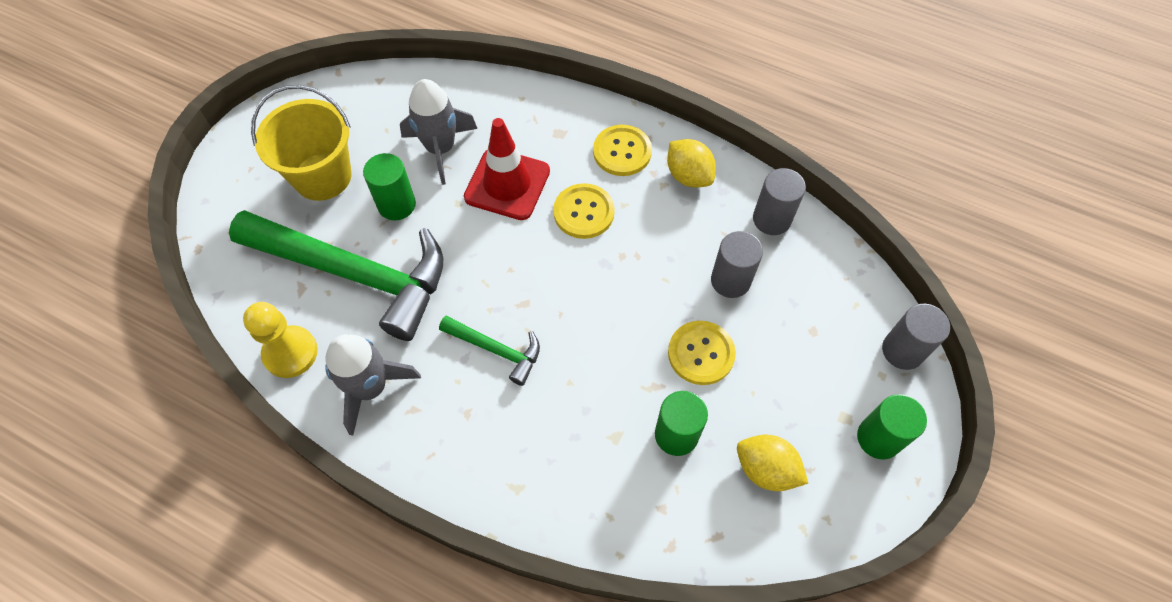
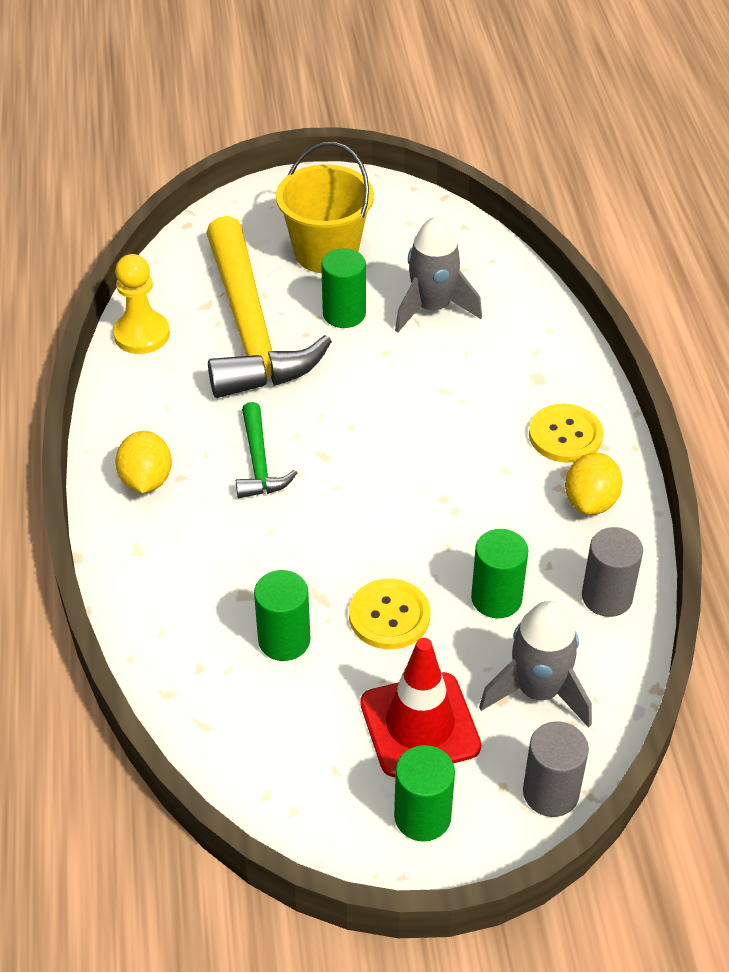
camera: 55 degrees right, 15 degrees down
green hammer [229,210,444,341] -> yellow hammer [206,216,332,398]
grey rocket [325,334,421,436] -> grey rocket moved to [479,601,592,728]
red traffic cone [464,118,550,220] -> red traffic cone moved to [360,638,481,777]
yellow button [553,183,615,239] -> none
grey cylinder [711,231,763,298] -> green cylinder [471,529,528,618]
yellow lemon [737,434,808,491] -> yellow lemon moved to [115,431,172,493]

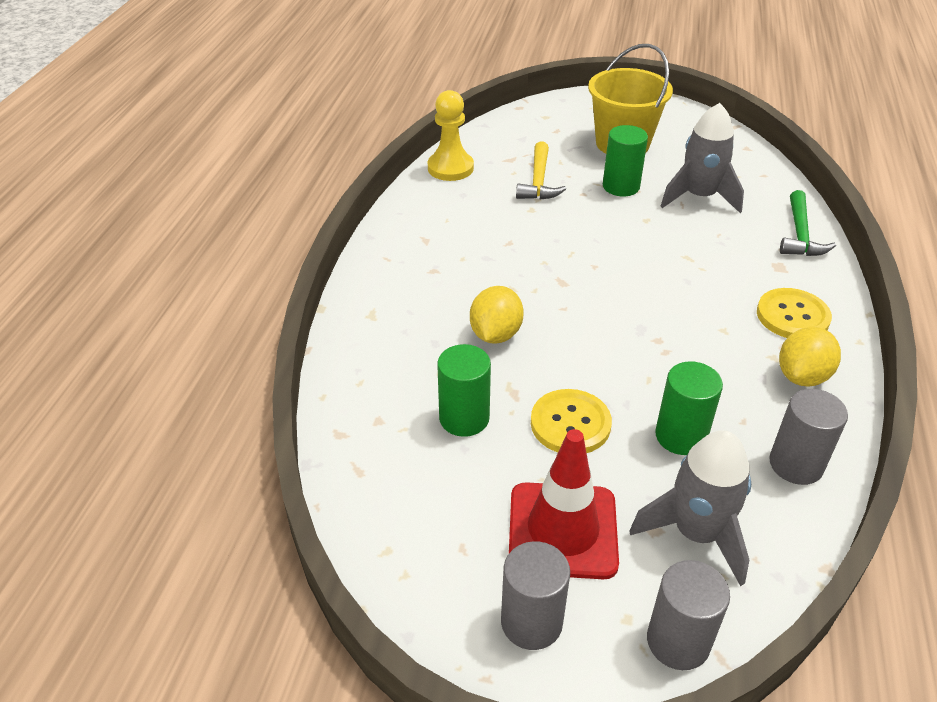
camera: 20 degrees right, 5 degrees down
yellow lemon [115,431,172,493] -> yellow lemon moved to [470,286,524,344]
yellow hammer [206,216,332,398] -> yellow hammer [516,141,566,200], size x0.46
green hammer [236,402,297,498] -> green hammer moved to [780,190,836,256]
green cylinder [394,745,455,842] -> grey cylinder [501,541,570,650]

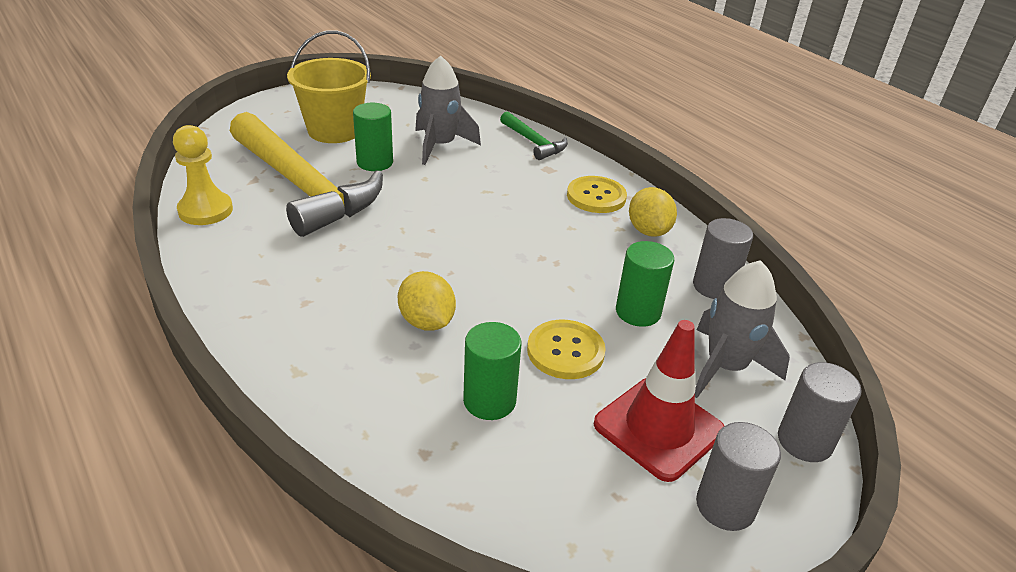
camera: 50 degrees left, 5 degrees down
yellow hammer [516,141,566,200] -> yellow hammer [230,112,383,237], size x2.18

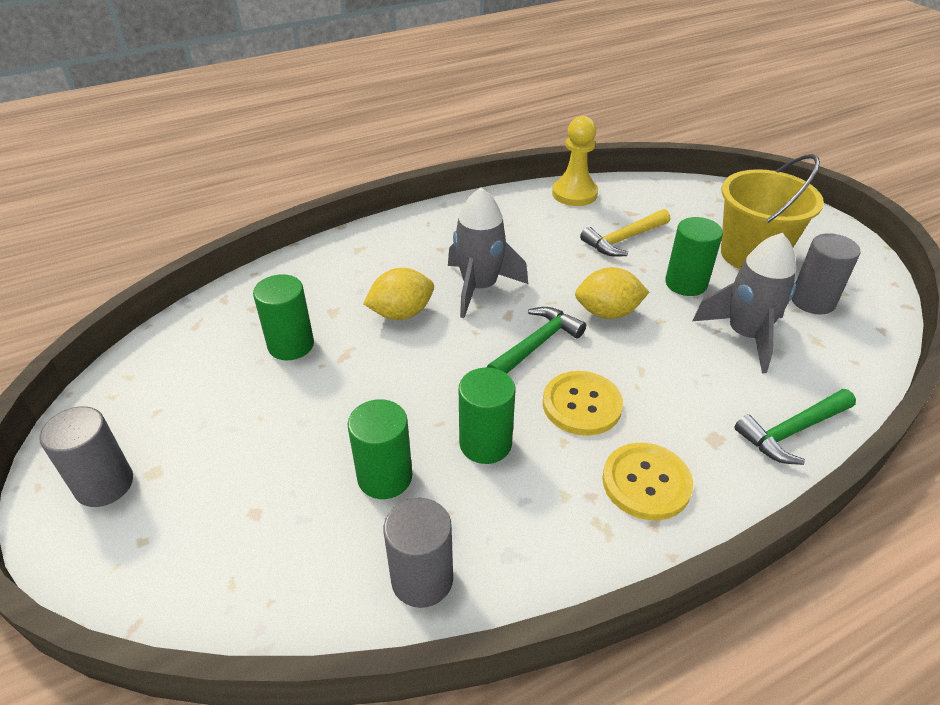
camera: 100 degrees right, 5 degrees up
yellow hammer [230,112,383,237] -> yellow hammer [580,209,670,257], size x0.46
yellow button [527,320,606,379] -> yellow button moved to [543,371,623,436]
red traffic cone [594,320,724,482] -> none
yellow lemon [629,187,677,237] -> yellow lemon moved to [575,267,649,319]
grey rocket [695,260,790,398] -> grey rocket moved to [448,188,528,318]
grey cylinder [778,362,862,462] -> grey cylinder moved to [792,233,860,315]
none -> green cylinder [459,367,515,464]
none -> green hammer [487,307,586,373]

